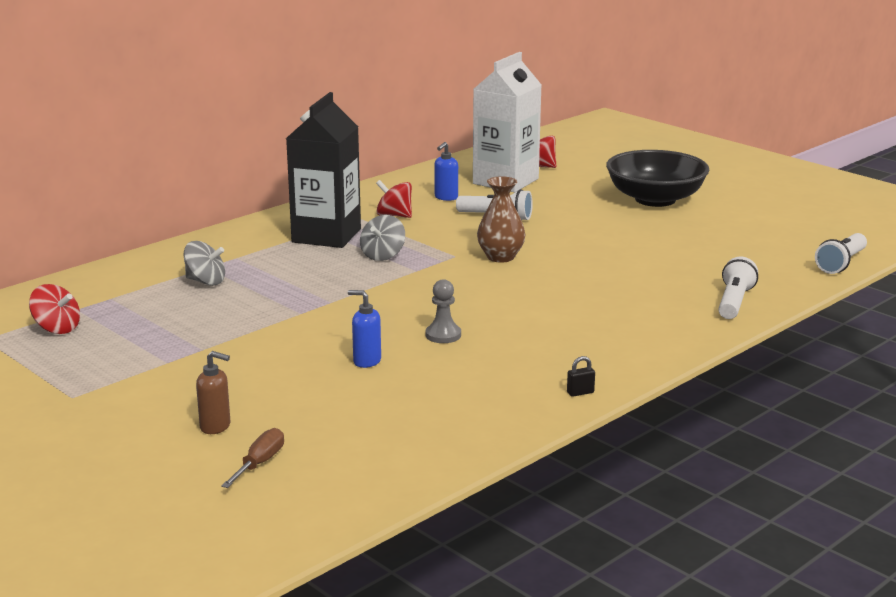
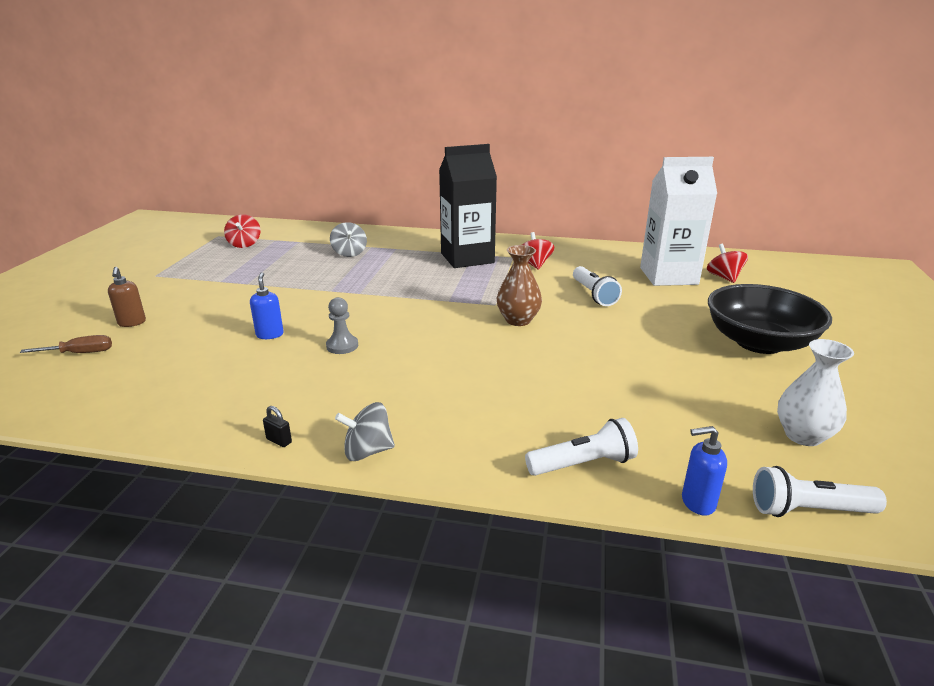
camera: 55 degrees right, 5 degrees up
grey spinning top [360,215,405,261] -> grey spinning top moved to [335,402,395,461]
blue soap dispenser [434,142,458,201] -> blue soap dispenser moved to [682,426,727,516]
none -> white vase [777,339,854,446]

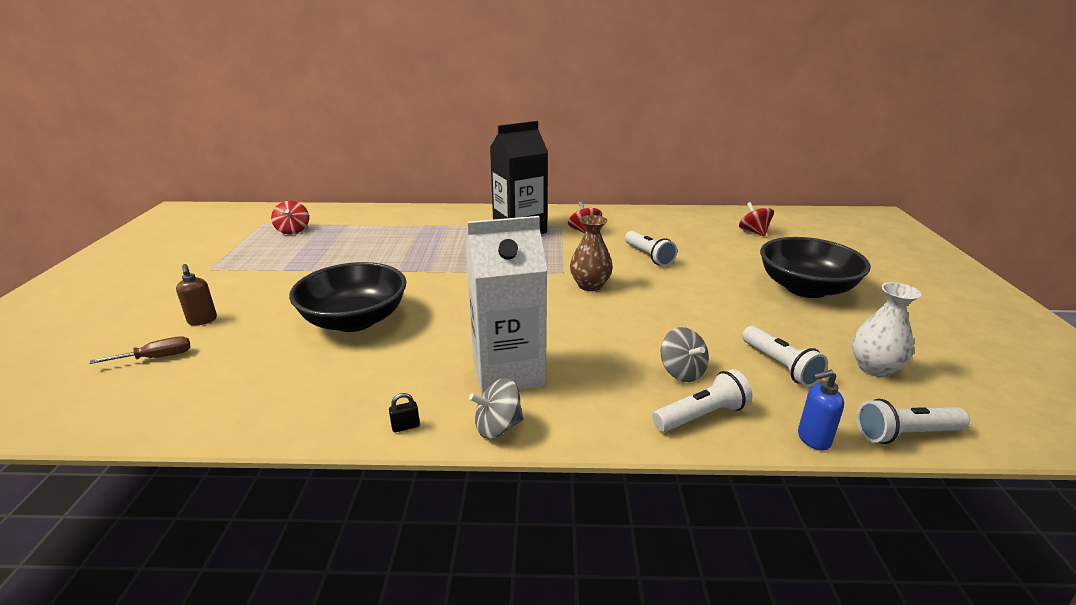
camera: 10 degrees left, 0 degrees up
blue soap dispenser [250,272,284,339] -> black bowl [289,262,406,332]
black padlock [263,406,292,447] -> black padlock turned 45 degrees counterclockwise [389,393,420,432]
grey pawn [326,297,358,354] -> none
grey spinning top [330,222,367,257] -> grey spinning top moved to [661,327,709,382]
white carton [640,157,717,286] -> white carton moved to [466,216,547,394]
none -> white flashlight [742,326,828,387]

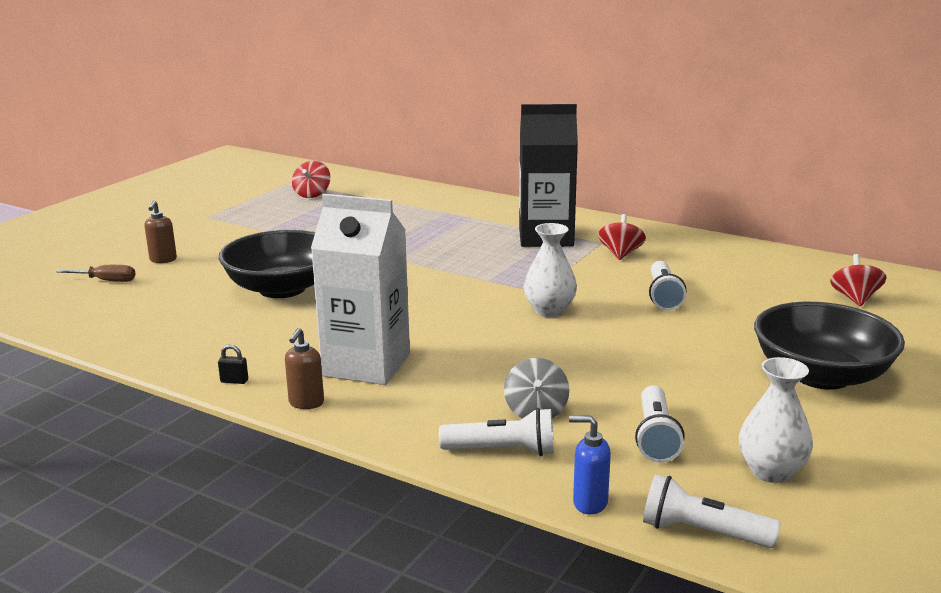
camera: 30 degrees right, 5 degrees down
grey spinning top [469,378,523,439] -> brown soap dispenser [285,328,324,409]
brown vase [570,215,613,291] -> white vase [524,223,577,317]

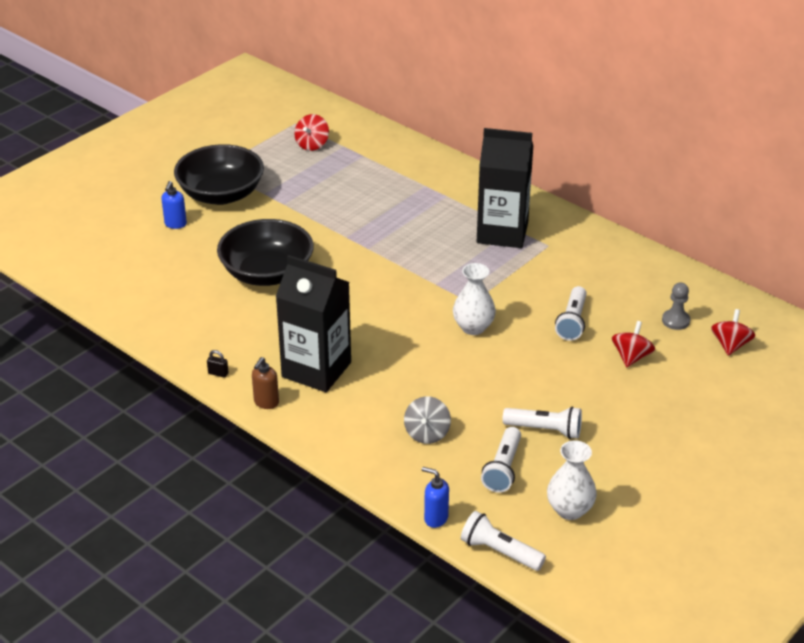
camera: 10 degrees right, 15 degrees up
brown screwdriver [56,265,136,282] -> none
brown soap dispenser [144,201,177,263] -> blue soap dispenser [161,181,187,229]
white carton [311,194,410,385] -> black carton [276,255,351,392]
white flashlight [439,408,554,456] -> white flashlight moved to [503,406,582,439]
red spinning top [598,214,646,260] -> red spinning top moved to [612,321,655,367]
black bowl [754,302,905,390] -> black bowl moved to [174,144,264,205]
none -> grey pawn [662,283,690,330]

